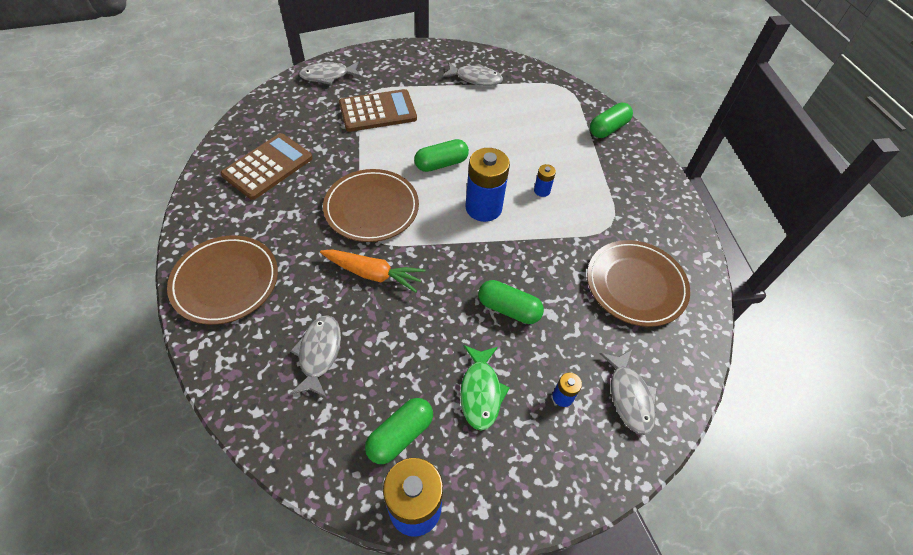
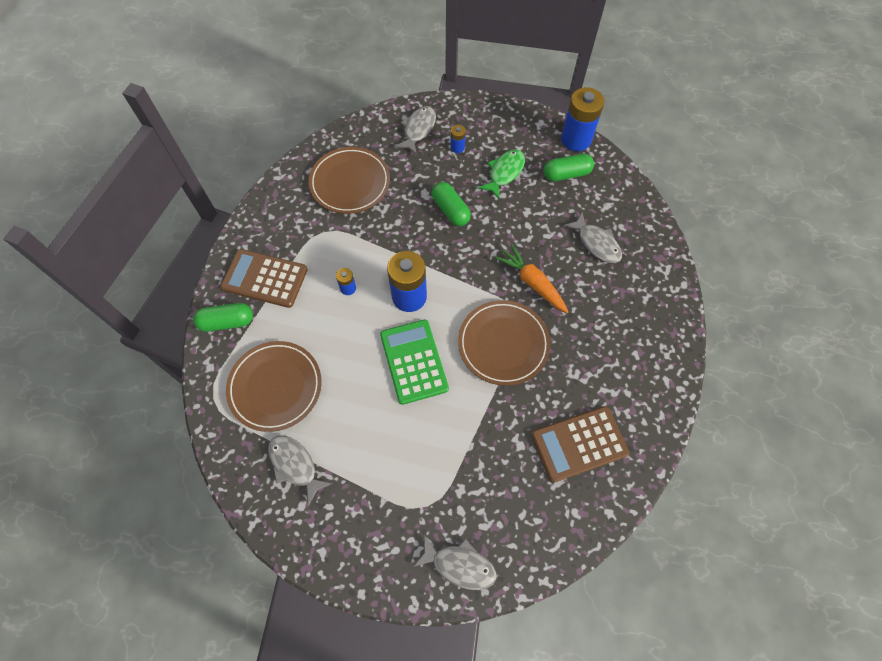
camera: 145 degrees left, 10 degrees up
brown plate [167,236,278,325] -> brown plate moved to [226,341,322,432]
grey fish [290,315,341,398] -> grey fish turned 75 degrees counterclockwise [564,212,622,263]
brown calculator [339,89,417,132] -> brown calculator moved to [220,249,308,308]
green capsule [414,139,469,172] -> green calculator [380,320,449,405]

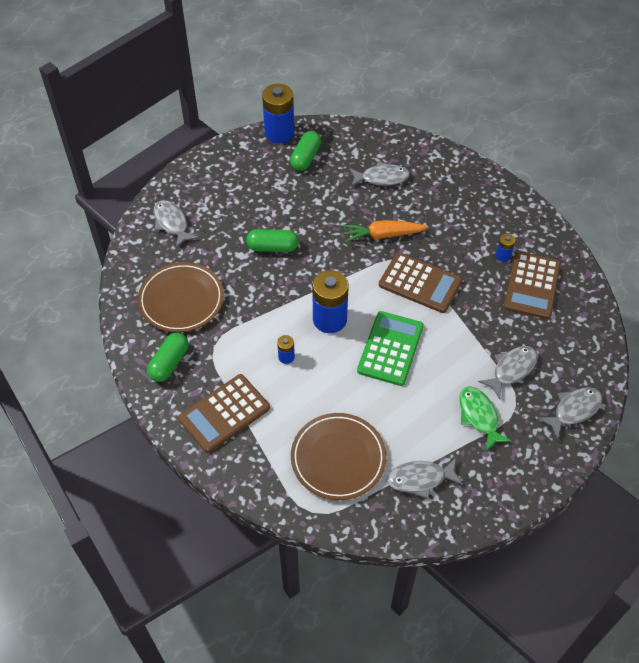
camera: 55 degrees left, 10 degrees down
green capsule [193,303,253,332] -> green capsule moved to [147,333,189,382]
green calculator [380,320,449,405] -> green calculator turned 90 degrees clockwise [357,311,424,386]
blue battery [451,125,466,153] -> blue battery moved to [496,234,515,262]
brown plate [458,300,550,386] -> brown calculator [379,253,462,313]
green fish [478,149,525,199] -> green fish moved to [459,386,512,451]
none -> grey fish [478,346,538,399]

